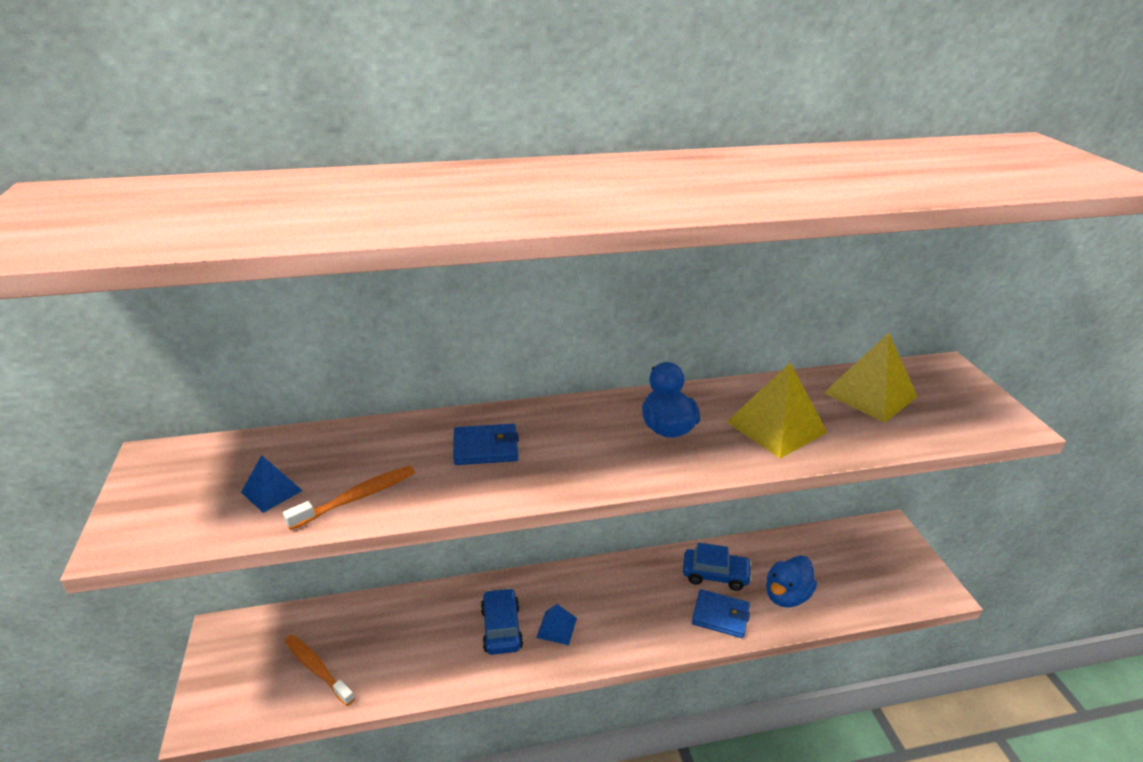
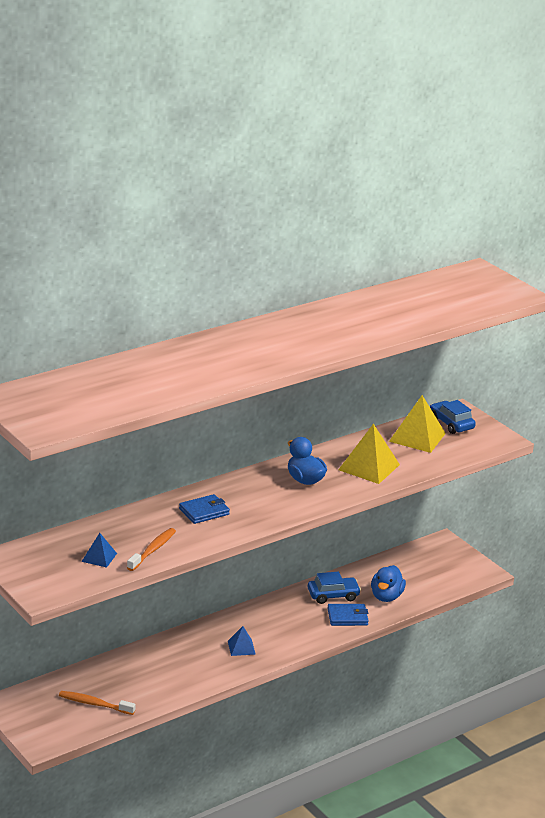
camera: 25 degrees left, 5 degrees down
blue car [481,588,523,655] -> blue car moved to [430,400,476,434]

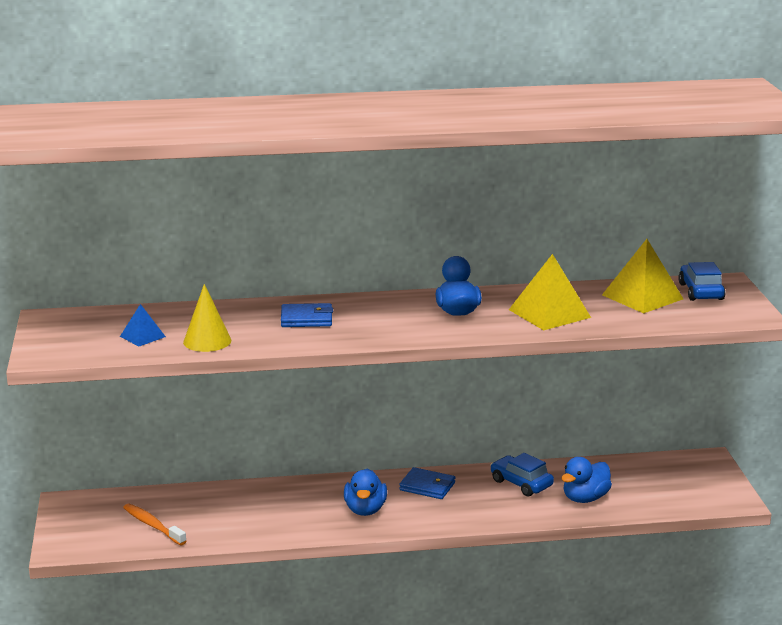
camera: 30 degrees right, 5 degrees down
orange toothbrush [127,528,176,571] -> yellow cone [183,284,231,352]
blue pyramid [228,626,256,656] -> blue duck [344,469,387,516]
blue car [308,572,361,604] -> blue car turned 150 degrees counterclockwise [491,453,554,497]
blue wallet [327,604,369,626] -> blue wallet moved to [399,467,455,499]

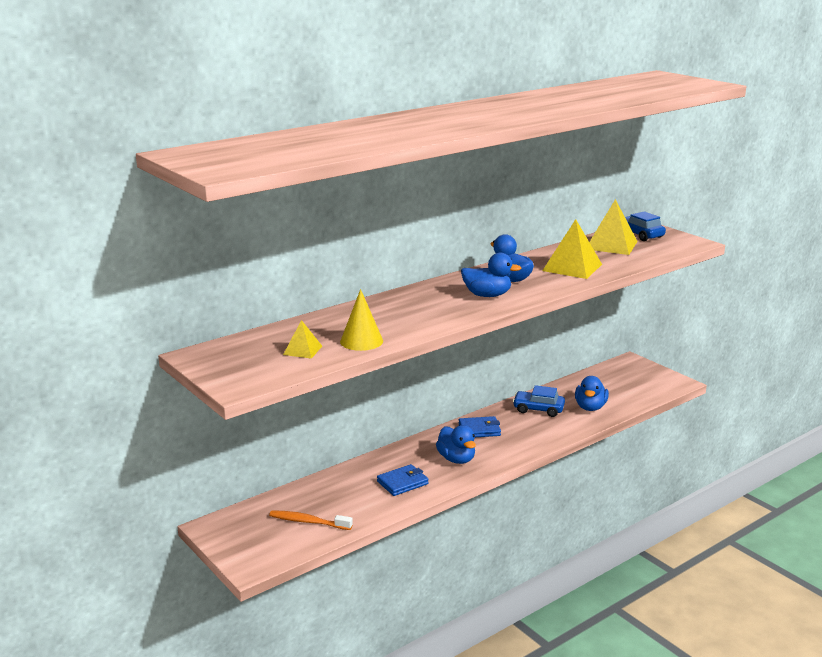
camera: 30 degrees left, 0 degrees up
blue pyramid [120,304,166,346] -> yellow pyramid [283,320,322,359]
blue wallet [281,303,333,327] -> blue wallet moved to [377,464,429,496]
none -> blue duck [461,253,521,297]

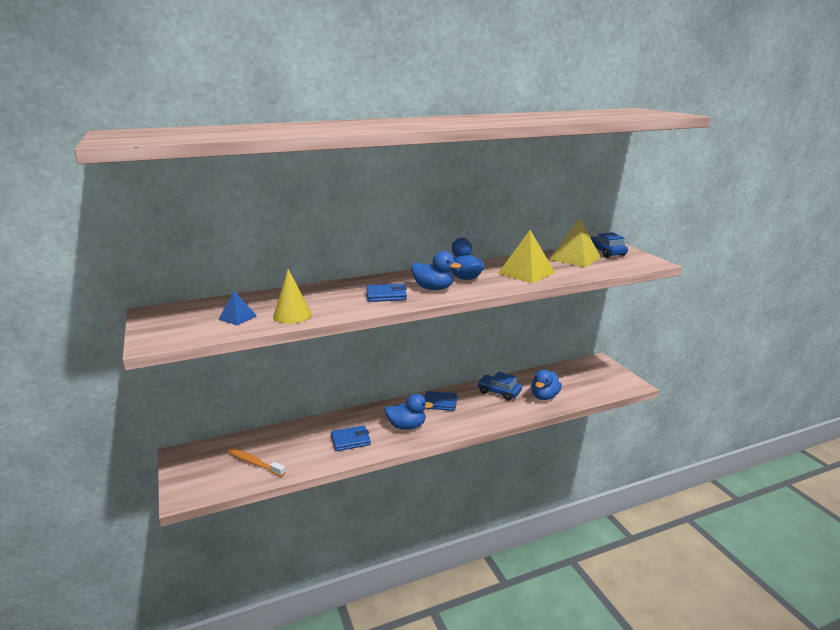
camera: 15 degrees right, 0 degrees up
yellow pyramid [283,320,322,359] -> blue pyramid [218,291,257,325]
blue duck [436,425,476,464] -> blue duck turned 75 degrees counterclockwise [385,394,433,430]
none -> blue wallet [366,284,407,302]

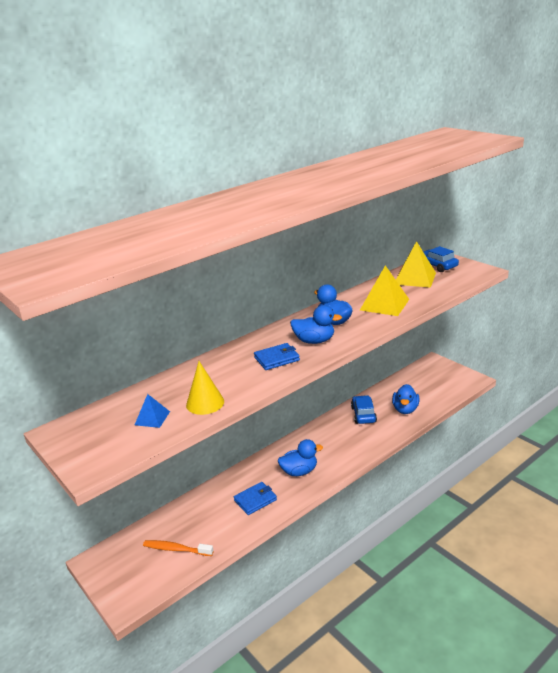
camera: 15 degrees left, 5 degrees up
blue wallet [425,391,458,411] -> none
blue car [477,372,522,401] -> blue car turned 75 degrees clockwise [351,395,377,424]

